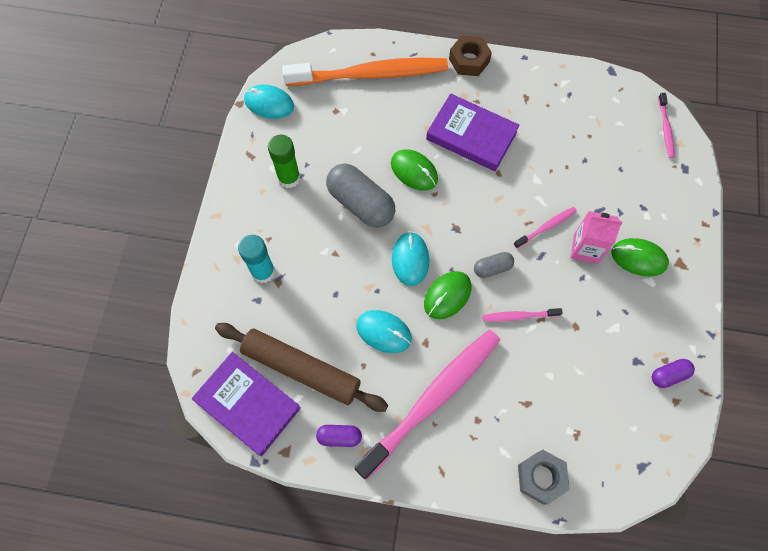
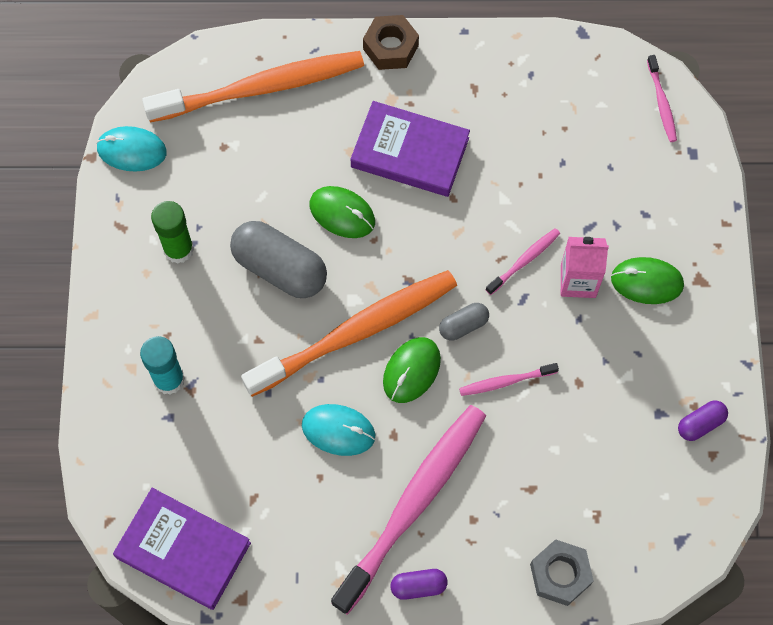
camera: 10 degrees left, 0 degrees up
brown rolling pin [215,323,388,412] -> none
purple capsule [316,425,362,447] -> purple capsule moved to [391,569,447,600]
turquoise mouse [392,232,429,286] -> orange toothbrush [241,270,457,397]

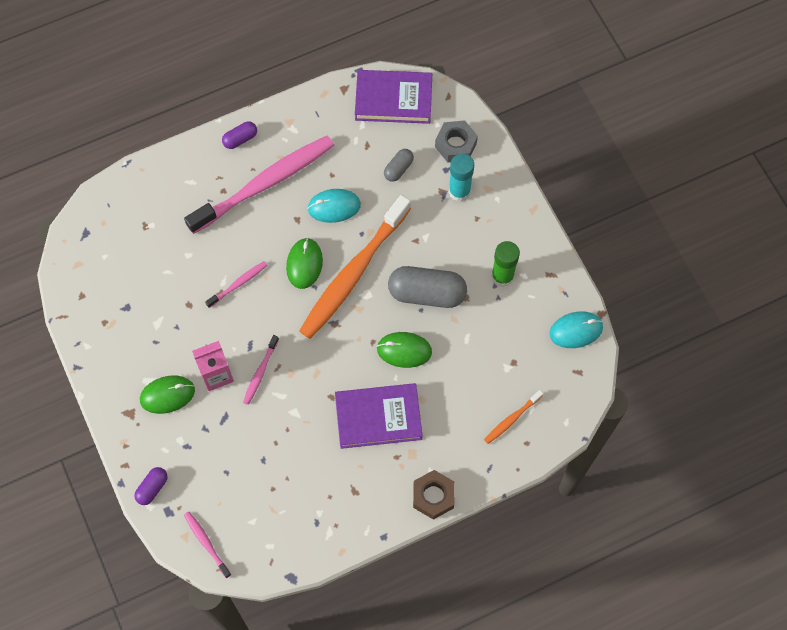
camera: 155 degrees right, 0 degrees up
orange toothbrush [142,51,364,122] -> orange toothbrush [484,390,544,444], size x0.42
pink toothbrush [331,405,486,615] -> pink toothbrush turned 135 degrees counterclockwise [184,135,334,234]
grey capsule [439,303,489,341] -> grey capsule moved to [384,149,414,182]
grey nut [530,539,594,606] -> grey nut moved to [435,120,478,162]
purple capsule [678,400,728,441] -> purple capsule moved to [134,467,168,505]

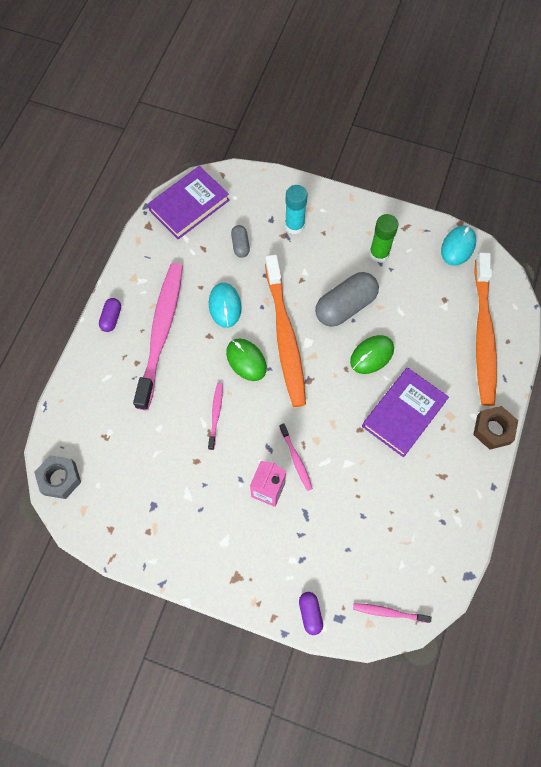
camera: 45 degrees left, 0 degrees up
green mouse [140,375,195,414] -> none
turquoise mouse [307,189,361,223] -> turquoise mouse turned 45 degrees counterclockwise [209,283,241,328]
grey nut [435,120,478,162] -> grey nut moved to [34,455,81,499]
orange toothbrush [484,390,544,444] -> orange toothbrush [474,252,497,406], size x2.37

